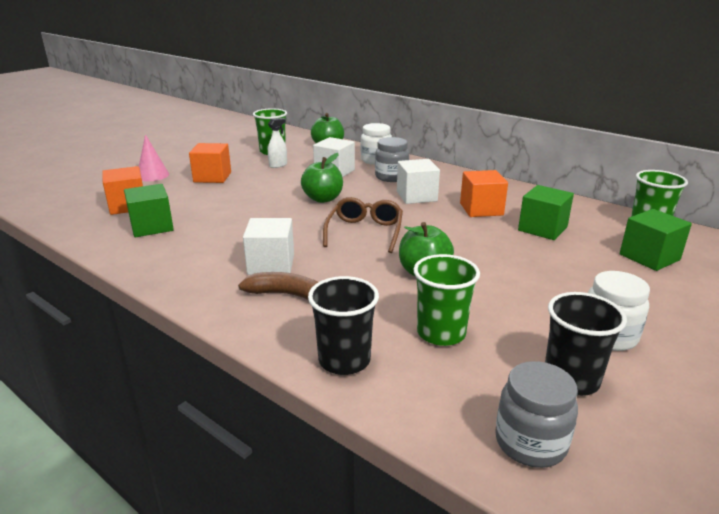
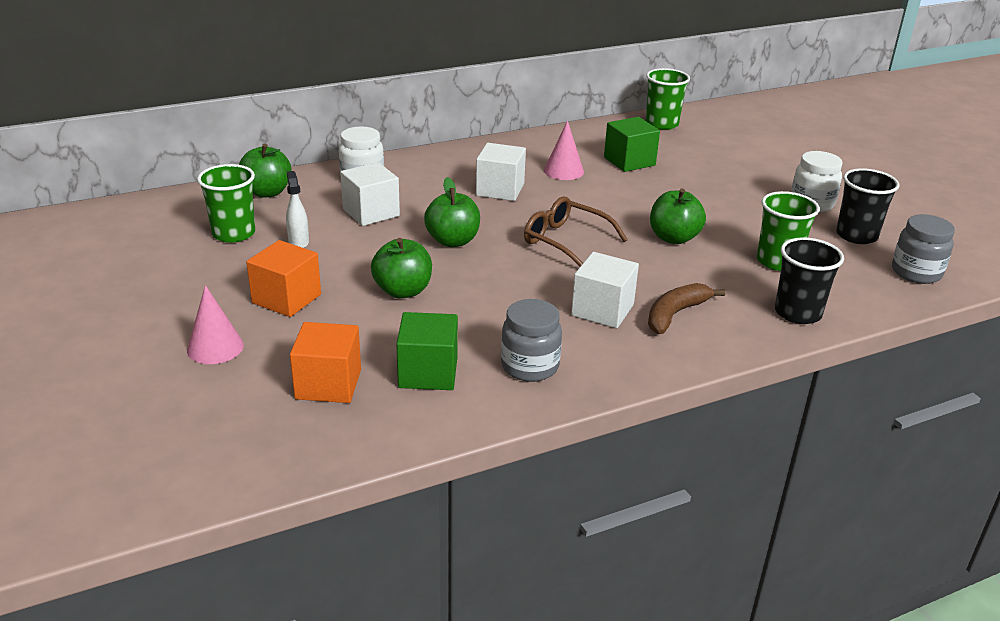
camera: 65 degrees left, 5 degrees up
grey jar [375,137,409,182] -> grey jar moved to [501,299,562,382]
orange cube [460,170,508,217] -> pink cone [544,121,584,180]
green cube [620,209,692,271] -> none
none -> green apple [371,238,432,298]

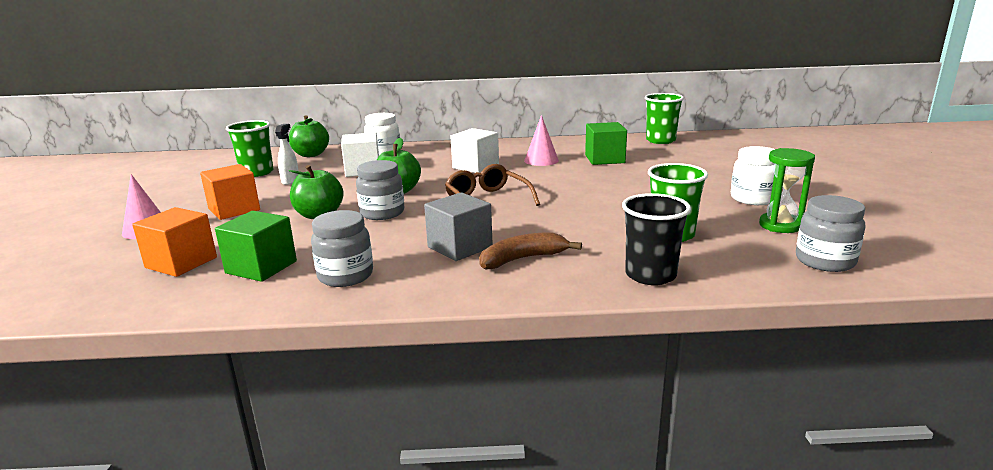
camera: 25 degrees right, 10 degrees down
white cube [571,252,639,328] -> grey cube [424,192,493,261]
green apple [650,188,706,244] -> none
black cup [836,168,899,244] -> green hourglass [759,148,815,233]
none -> grey jar [356,160,404,220]

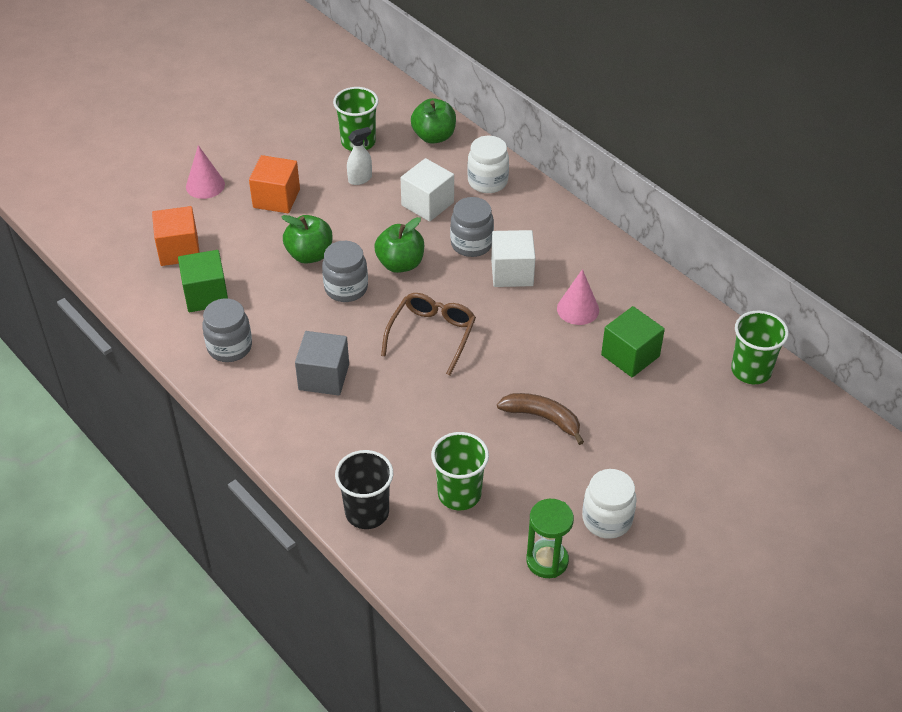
camera: 50 degrees right, 25 degrees up
brown banana [479,232,582,269] -> brown banana moved to [497,393,584,445]
grey jar [796,195,865,272] -> grey jar moved to [450,197,494,257]

